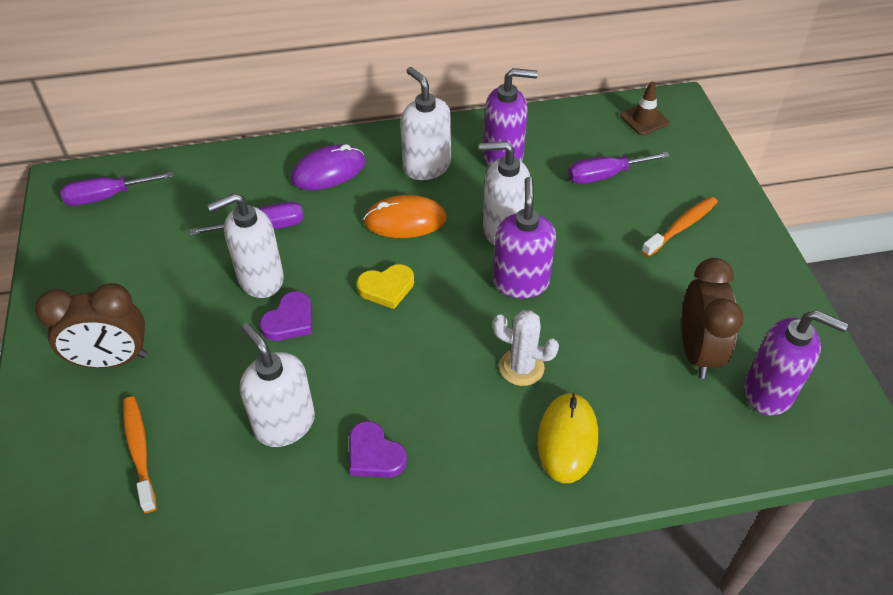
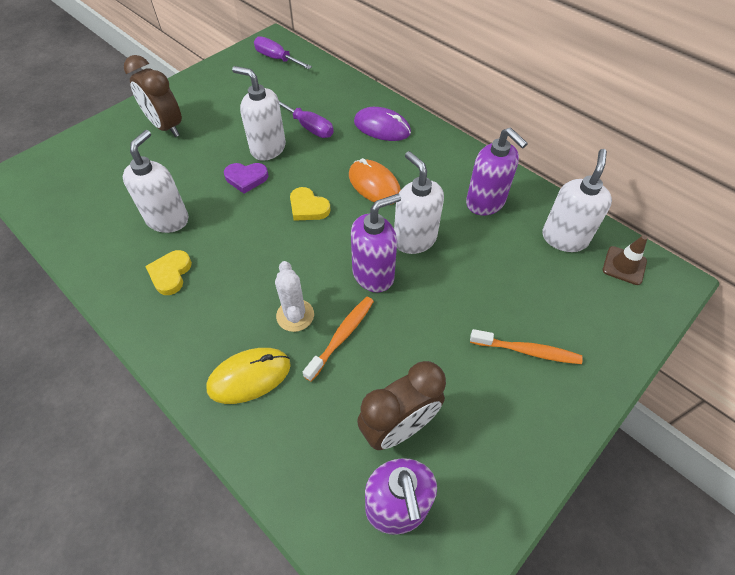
camera: 55 degrees right, 5 degrees up
orange toothbrush [123,396,157,513] -> orange toothbrush moved to [303,297,374,382]
purple heart [349,421,407,478] -> yellow heart [145,250,192,295]
white soap dispenser [401,67,451,180] -> white soap dispenser moved to [542,149,612,252]
purple screwdriver [568,152,670,184] -> none

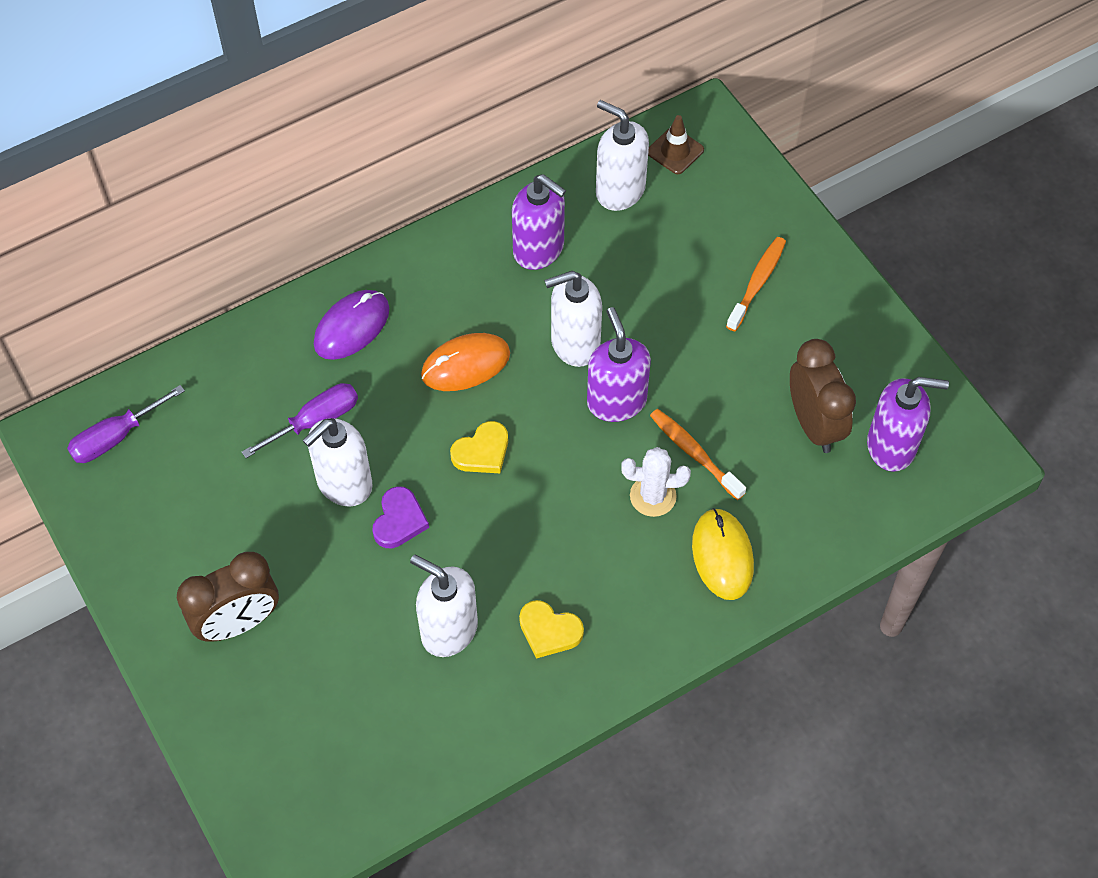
camera: 75 degrees left, 5 degrees up
purple soap dispenser [466,127,528,215] -> purple soap dispenser turned 60 degrees clockwise [512,174,566,270]

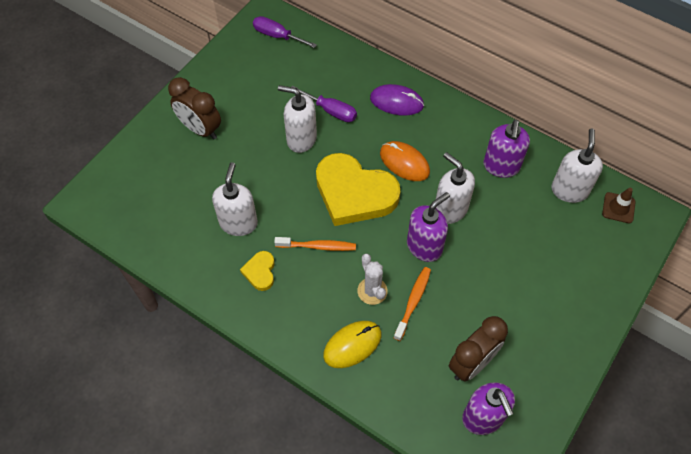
camera: 65 degrees right, 0 degrees up
purple heart [372,486,429,548] -> none
yellow heart [450,421,508,473] -> yellow heart [316,153,401,226], size x2.28
orange toothbrush [726,237,786,331] -> orange toothbrush moved to [274,237,356,251]

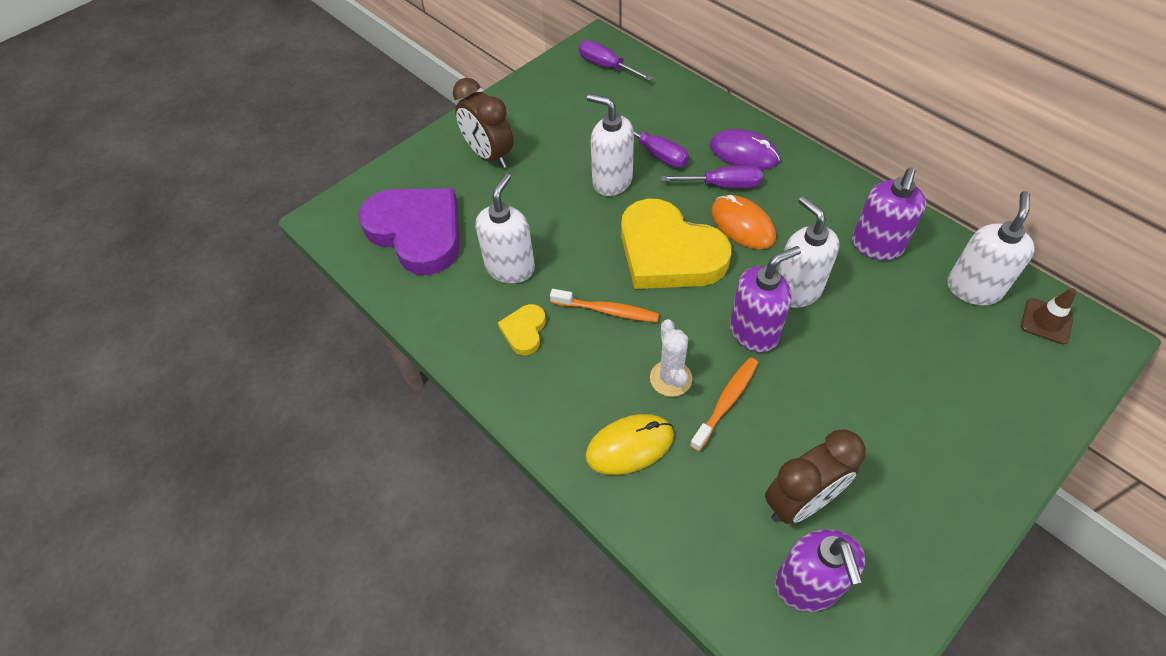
camera: 15 degrees right, 5 degrees down
none -> purple heart [358,188,459,275]
none -> purple screwdriver [661,166,763,188]

